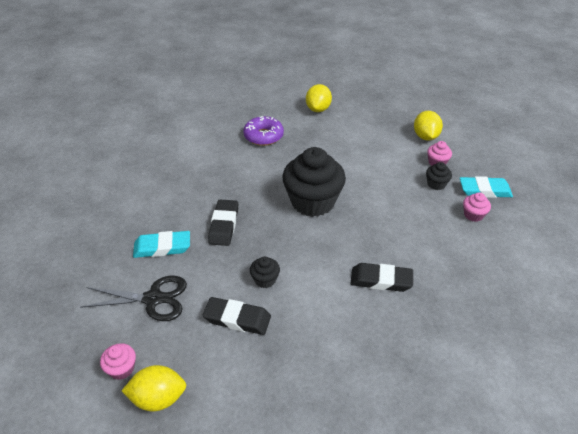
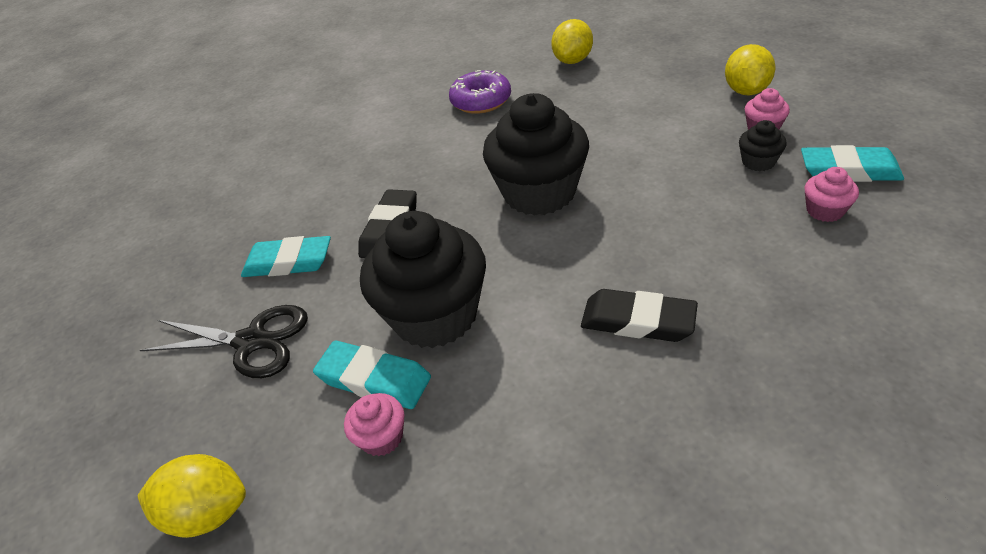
camera: 15 degrees right, 0 degrees up
pink cupcake [100,343,136,380] -> pink cupcake moved to [344,393,404,456]
black eraser [203,297,271,335] -> turquoise eraser [313,341,431,409]
black cupcake [250,257,280,288] -> black cupcake [360,211,486,348], size x2.34

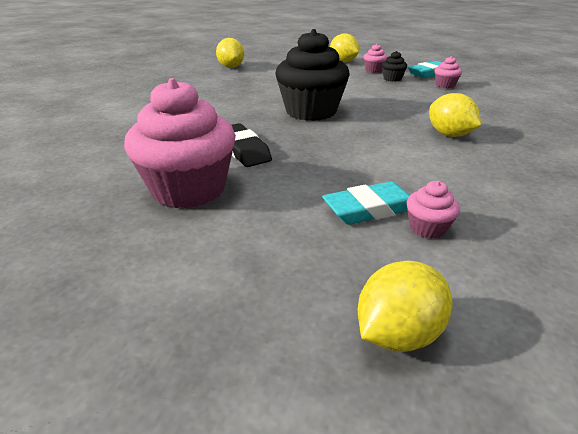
camera: 50 degrees left, 10 degrees down
black scissors [140,305,308,378] -> none
turquoise eraser [241,236,331,277] -> pink cupcake [124,78,236,208]
black cupcake [360,211,486,348] -> none
purple donut [449,70,511,114] -> none
black eraser [581,289,698,342] -> yellow lemon [429,93,481,137]

